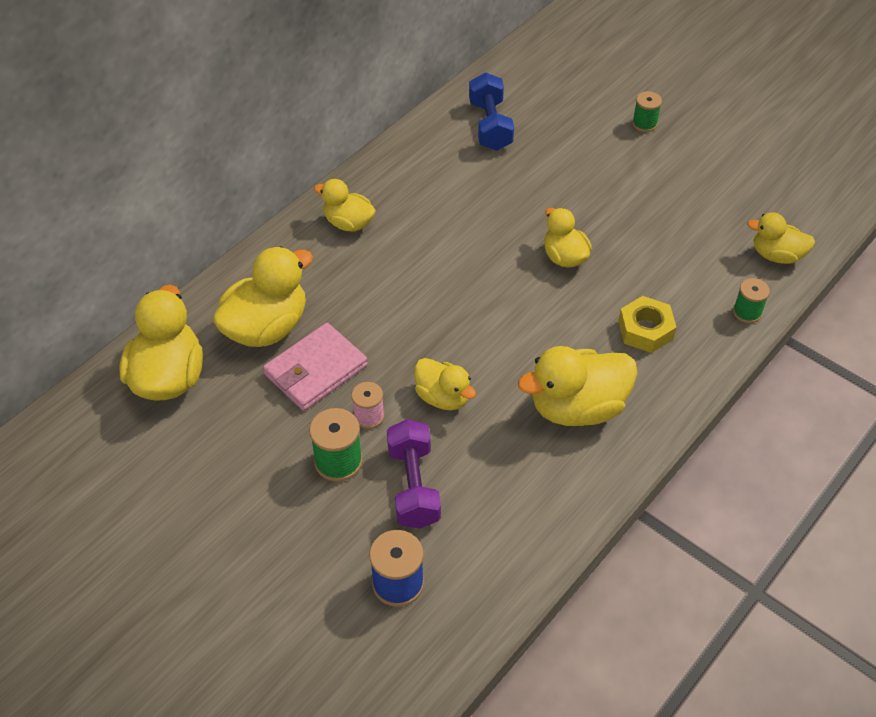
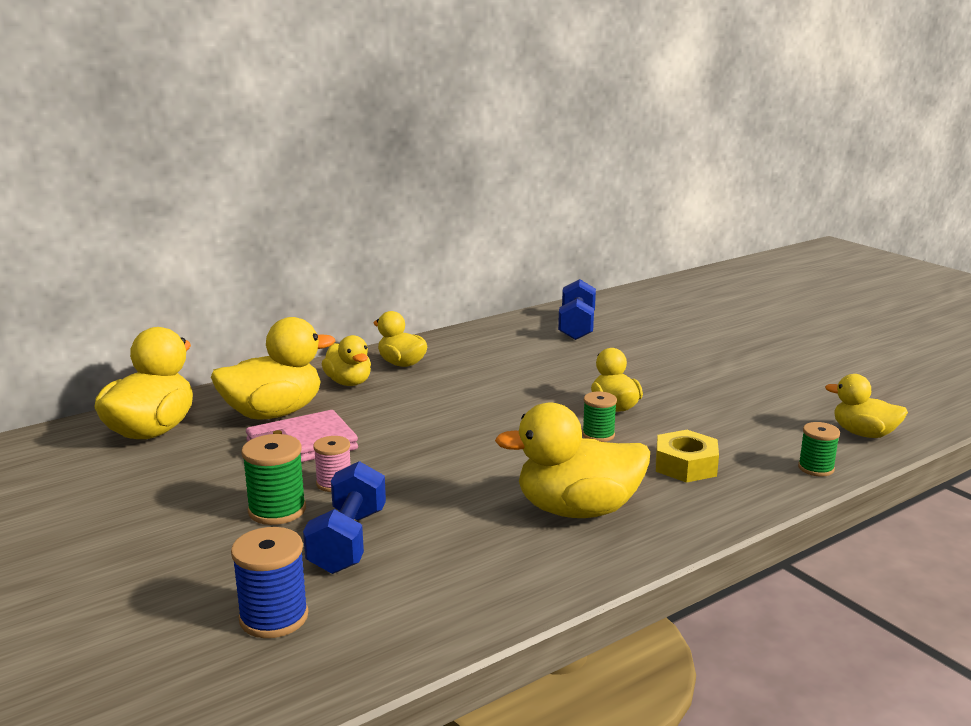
camera: 15 degrees right, 30 degrees down
purple dumbbell [387,419,441,529] -> blue dumbbell [303,461,386,574]
yellow duck [414,358,476,410] -> yellow duck moved to [322,335,371,386]
green spool [632,91,662,132] -> green spool moved to [582,391,617,442]

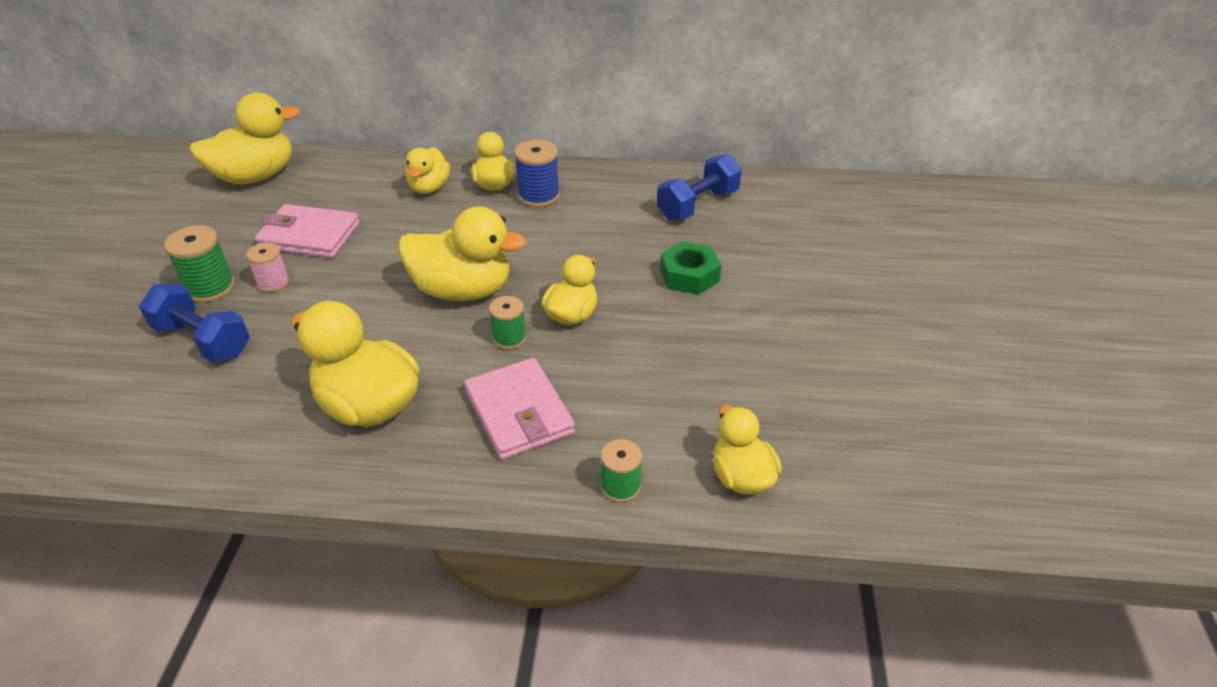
camera: 40 degrees right, 20 degrees up
yellow duck [211,317,335,420] -> yellow duck moved to [398,206,526,301]
blue spool [231,527,308,638] -> blue spool moved to [514,140,560,208]
blue dumbbell [303,461,386,574] -> blue dumbbell turned 75 degrees clockwise [139,283,250,362]
yellow nut [656,430,719,483] -> pink wallet [464,358,575,460]
none -> green nut [660,241,721,295]

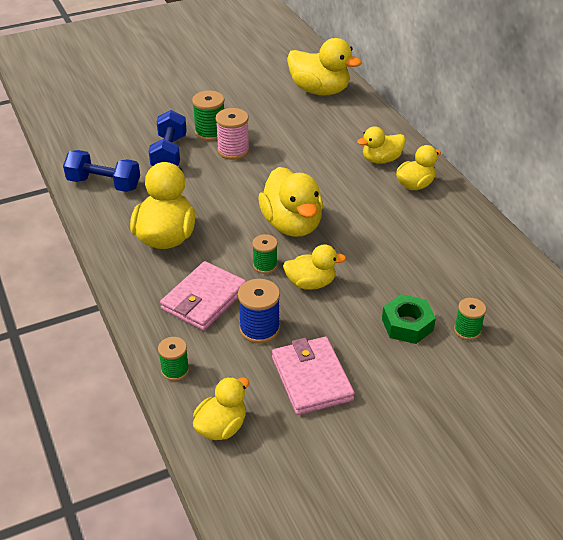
camera: 60 degrees right, 0 degrees up
pink spool [246,243,289,293] -> pink spool [215,108,250,160], size x1.52
pink wallet [254,204,360,258] -> pink wallet moved to [272,337,355,415]
blue spool [514,140,560,208] -> blue spool moved to [238,279,280,343]
blue dumbbell [657,154,742,221] -> blue dumbbell moved to [63,150,140,192]
none -> green spool [454,298,486,340]

